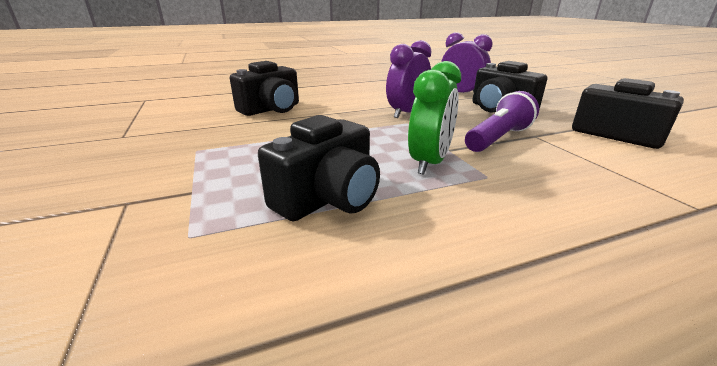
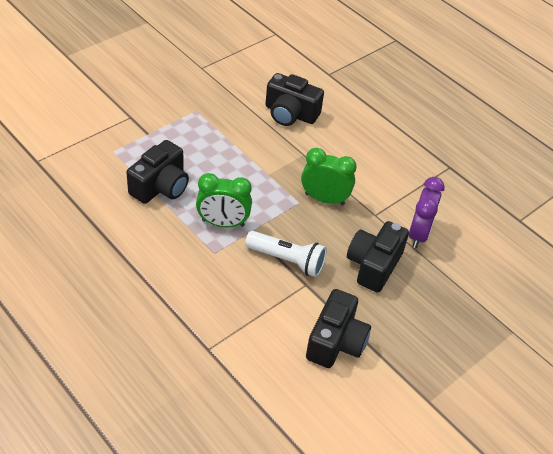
camera: 65 degrees right, 20 degrees up
black camera [258,115,380,221] -> black camera turned 75 degrees counterclockwise [126,140,189,204]
purple clock [386,40,432,118] -> green clock [301,148,357,206]
purple flashlight [465,91,539,152] -> white flashlight [245,231,327,277]

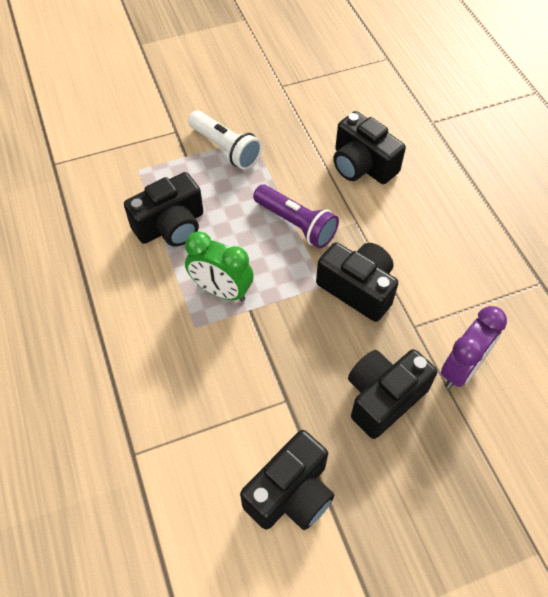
camera: 25 degrees right, 10 degrees up
white flashlight [245,231,327,277] -> white flashlight moved to [188,111,262,170]
green clock [301,148,357,206] -> black camera [316,242,399,322]
none -> purple flashlight [253,184,339,248]

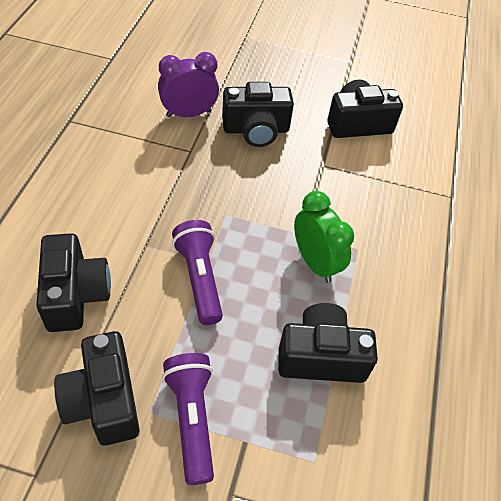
camera: 150 degrees left, 5 degrees down
white flashlight [188,111,262,170] -> purple flashlight [162,353,214,485]
black camera [316,242,399,322] -> black camera moved to [54,331,140,445]

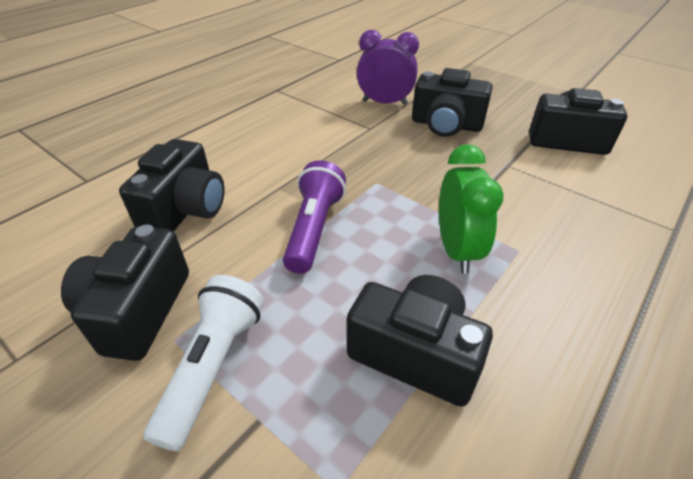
camera: 30 degrees right, 10 degrees down
purple flashlight [162,353,214,485] -> white flashlight [143,275,264,451]

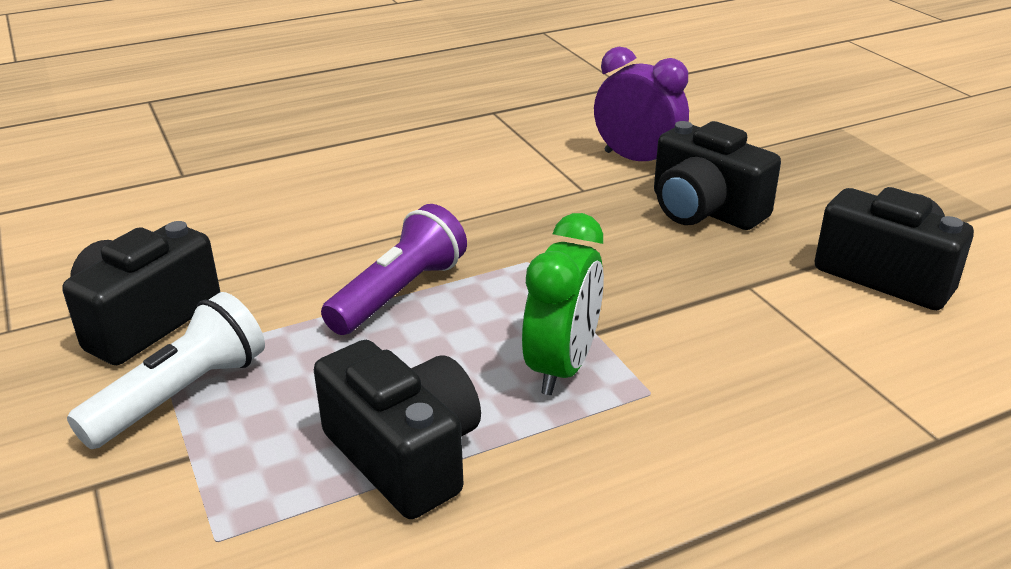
camera: 25 degrees right, 10 degrees down
black camera [119,139,224,231] -> none

